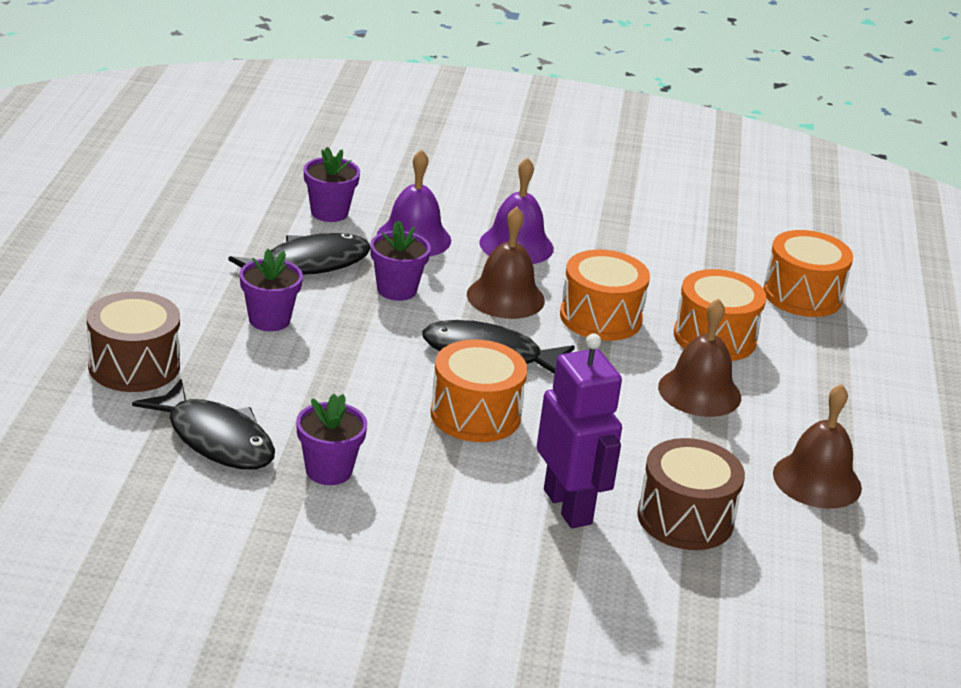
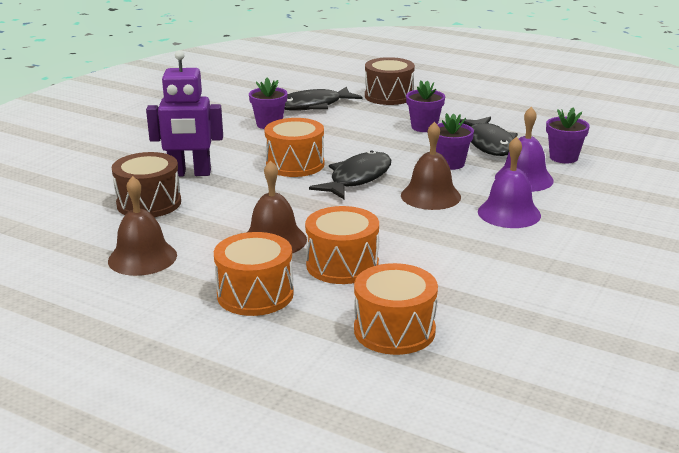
camera: 115 degrees right, 5 degrees down
orange drum [560,250,650,341] -> orange drum moved to [214,232,294,316]

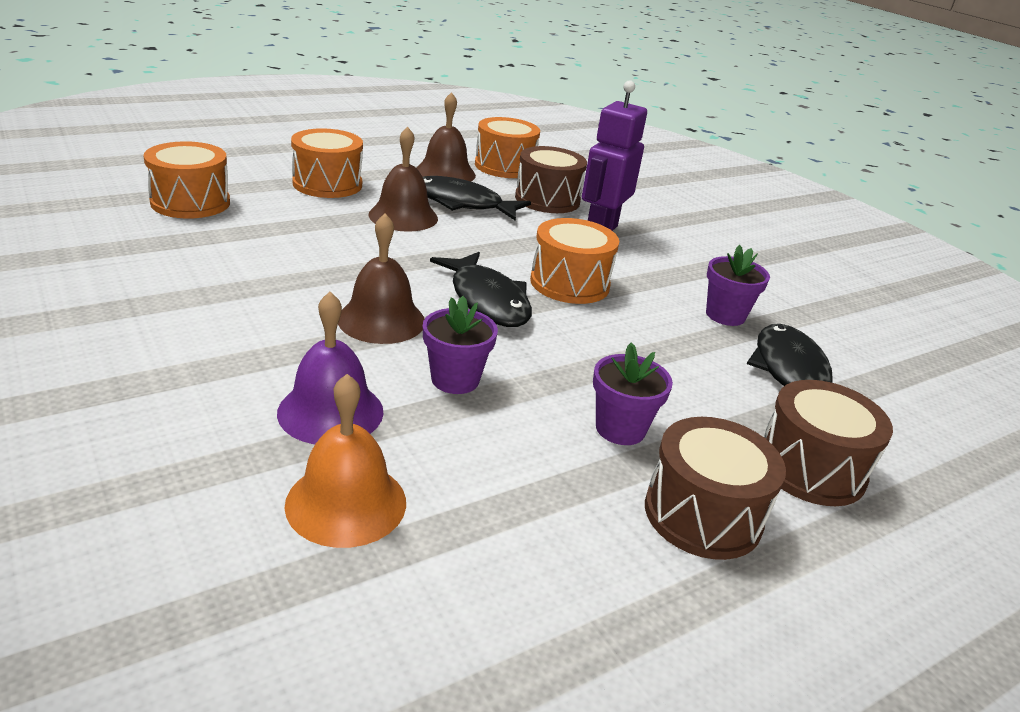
camera: 115 degrees right, 5 degrees up
orange drum [305,206,379,284] -> orange drum moved to [475,117,540,178]
black fish [460,117,518,156] -> black fish moved to [423,176,531,221]
purple bell [478,137,541,228] -> none
purple flower pot [546,107,590,163] -> orange bell [285,374,406,548]
none -> brown drum [645,417,786,560]

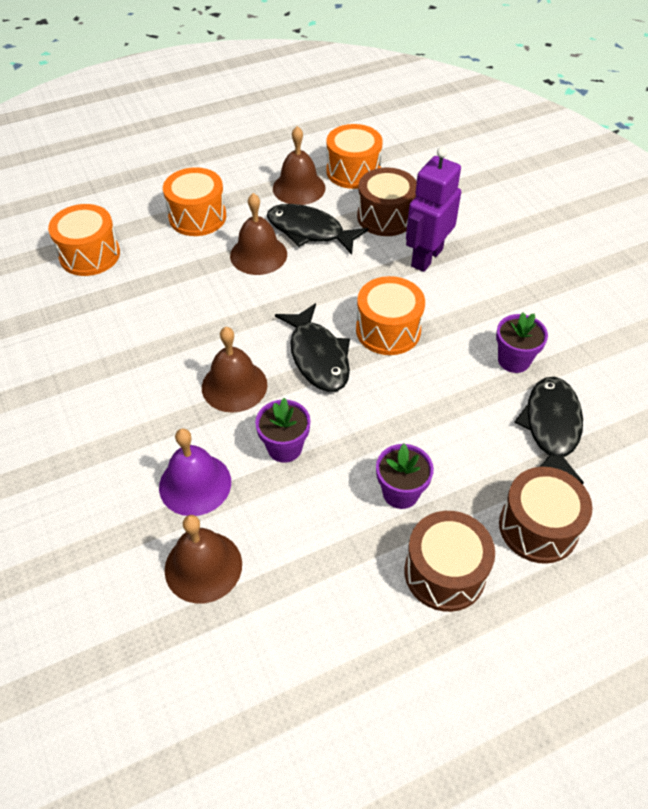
camera: 10 degrees right, 20 degrees up
orange bell [285,374,406,548] -> brown bell [165,515,242,604]

